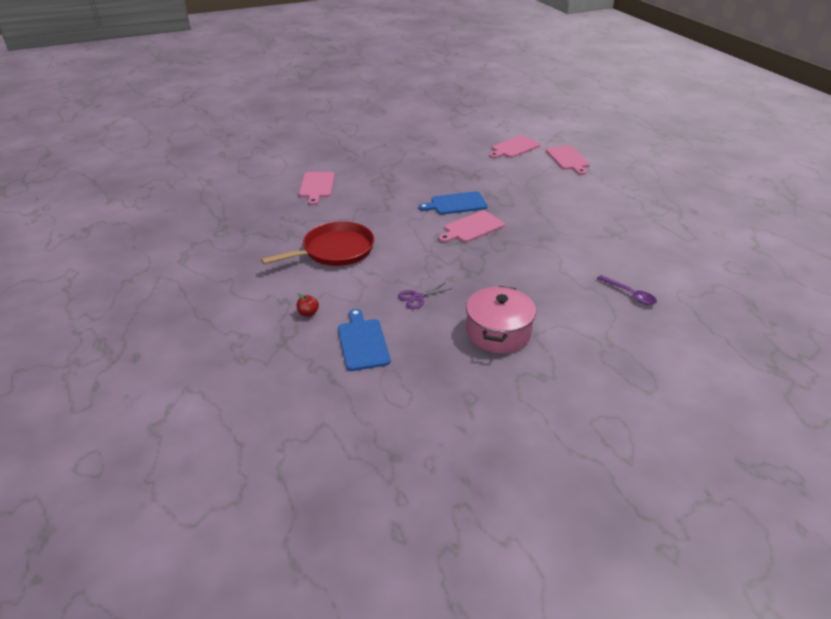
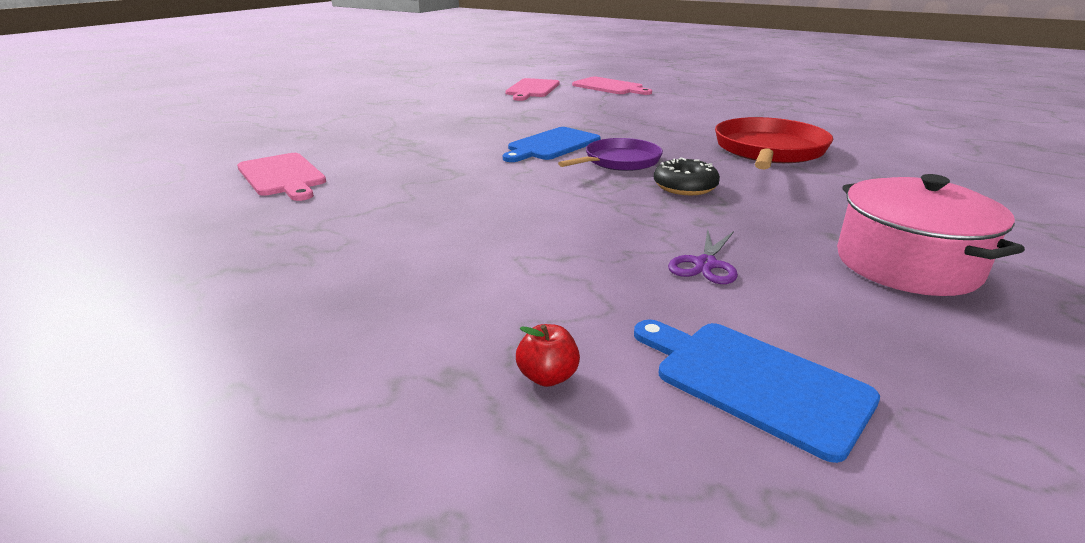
camera: 35 degrees left, 10 degrees down
red pan [261,221,375,266] -> red pan moved to [715,117,833,169]
pink cutting board [439,211,505,242] -> purple pan [558,138,663,171]
purple spoon [597,275,657,305] -> none
none -> black donut [654,157,720,195]

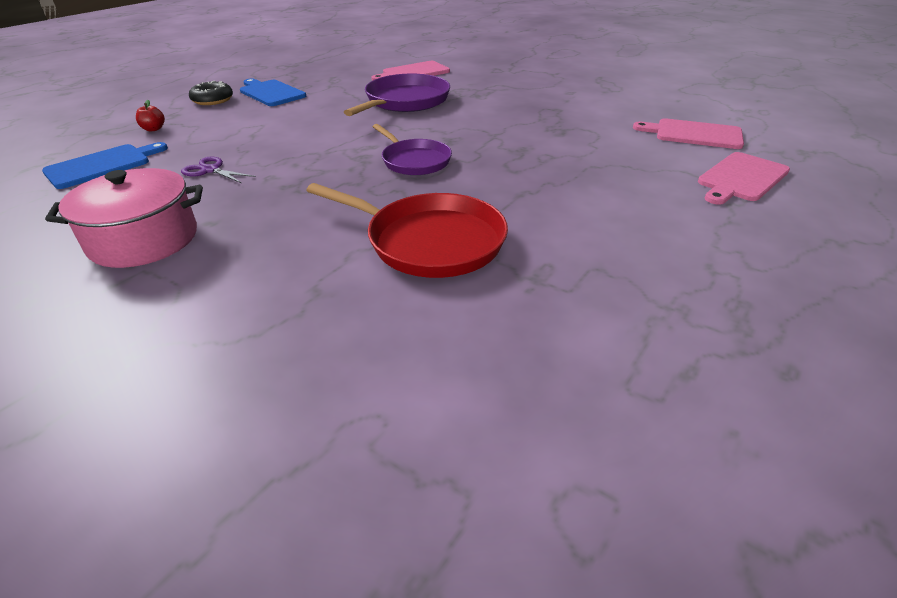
camera: 95 degrees right, 10 degrees up
blue cutting board [503,127,601,162] -> blue cutting board moved to [240,78,306,106]
black donut [654,157,720,195] -> black donut moved to [189,81,233,105]
none -> purple pan [344,74,450,116]

